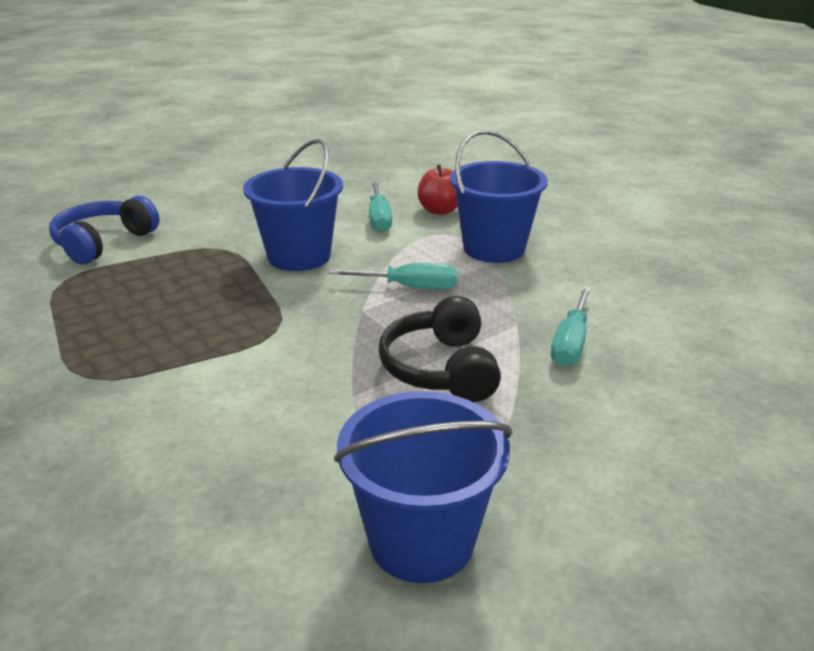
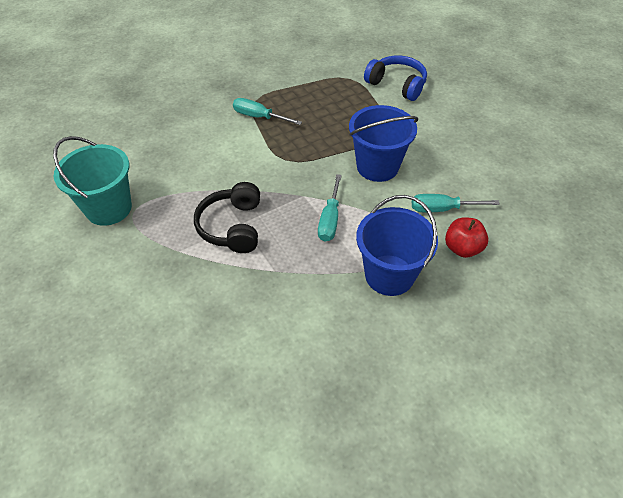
camera: 95 degrees right, 20 degrees up
blue bucket [334,391,512,583] -> turquoise bucket [53,136,132,226]
black headphones [379,296,501,402] -> black headphones turned 90 degrees counterclockwise [194,182,260,253]
turquoise screwdriver [551,286,591,366] -> turquoise screwdriver moved to [233,98,302,125]

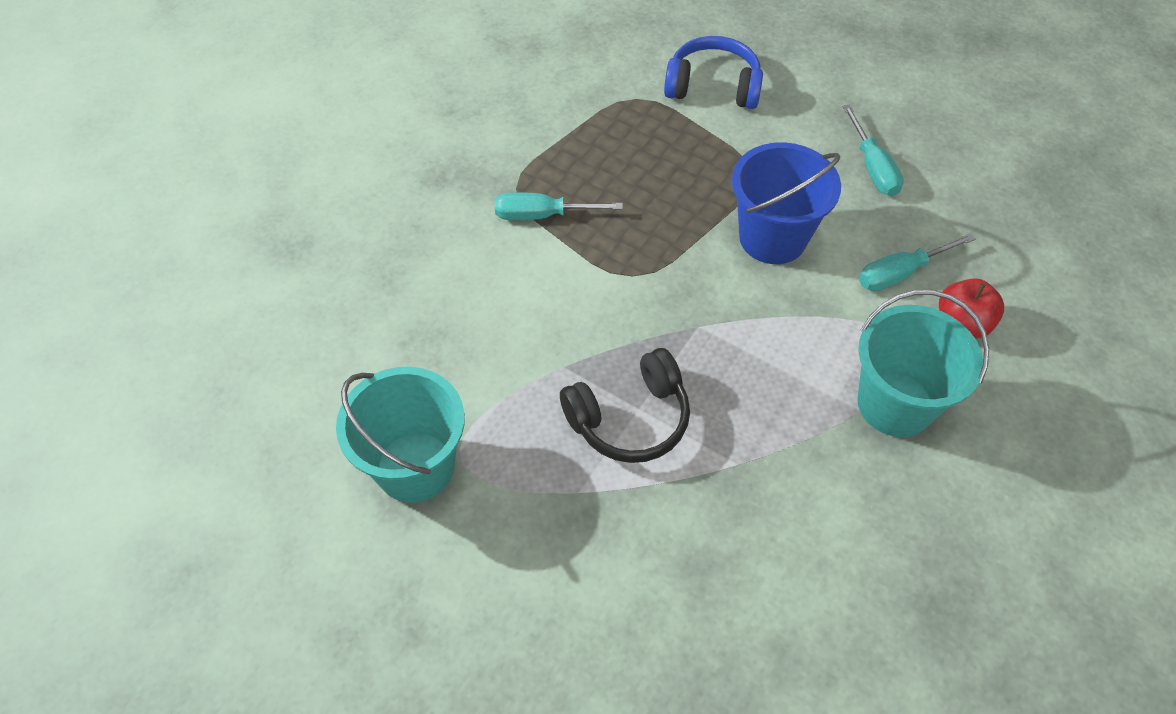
camera: 25 degrees left, 5 degrees up
black headphones [194,182,260,253] -> black headphones turned 90 degrees counterclockwise [560,348,690,463]
turquoise screwdriver [318,174,342,242] -> turquoise screwdriver moved to [843,104,904,196]
blue bucket [356,195,438,296] -> turquoise bucket [858,290,989,437]

